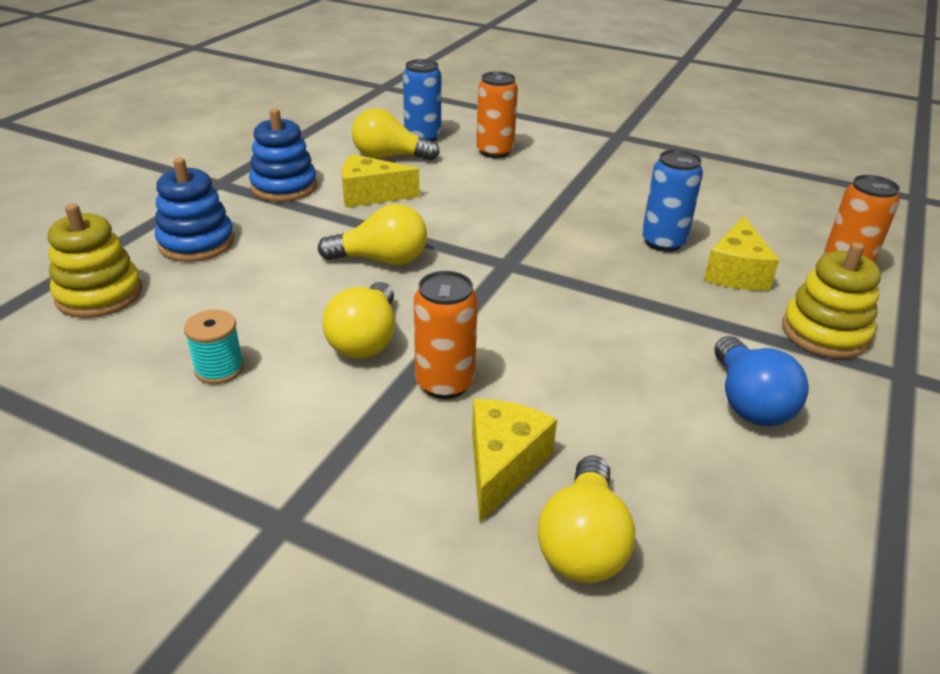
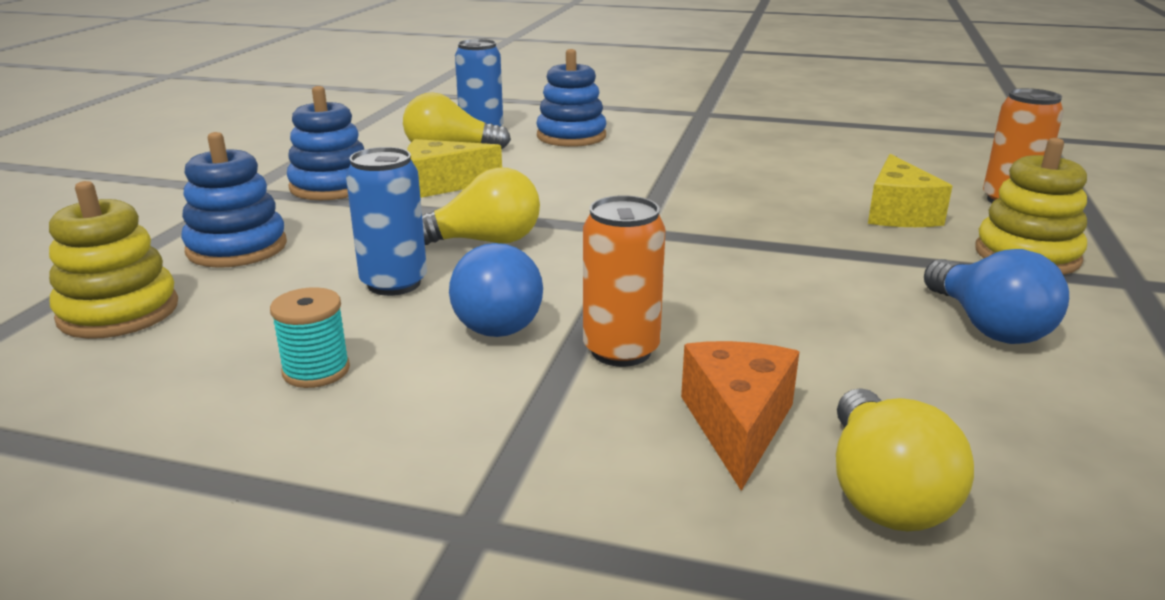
camera: 10 degrees left, 10 degrees down
yellow light bulb [323,282,395,359] -> blue light bulb [449,243,543,337]
yellow cheese [472,399,557,523] -> orange cheese [681,341,799,491]
orange can [476,71,518,158] -> blue stacking toy [536,49,606,147]
blue can [642,149,703,252] -> blue can moved to [346,147,427,296]

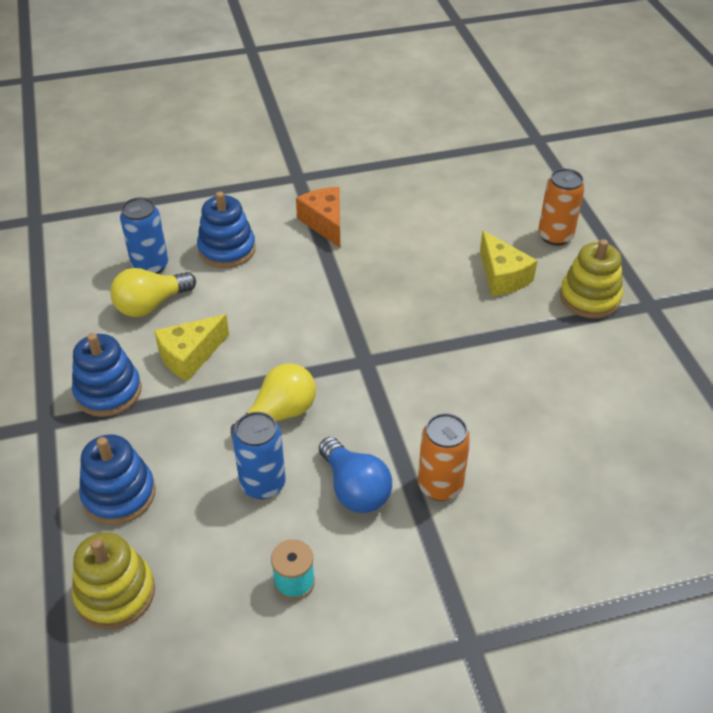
camera: 30 degrees left, 20 degrees up
orange cheese [681,341,799,491] -> orange cheese moved to [296,187,340,248]
yellow light bulb [836,388,974,532] -> none
blue light bulb [924,249,1069,344] -> none

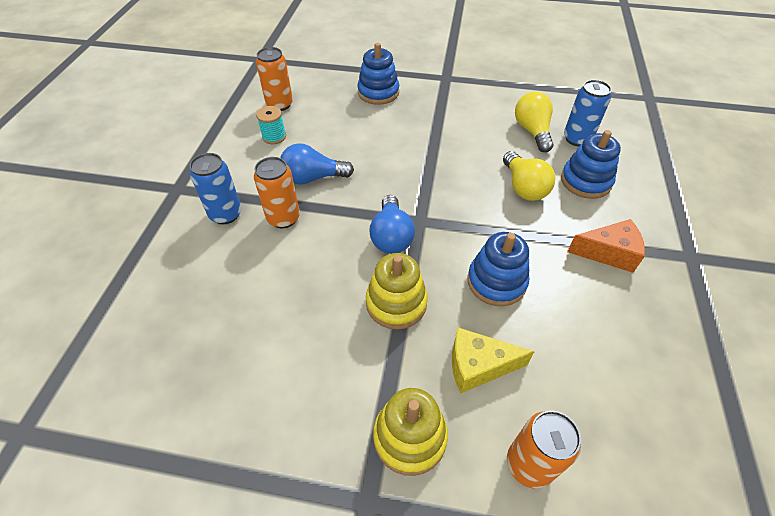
camera: 115 degrees right, 5 degrees up
blue stacking toy [72,333,142,417] -> blue stacking toy moved to [467,232,529,306]
yellow stacking toy [72,532,155,629] -> yellow stacking toy moved to [366,253,428,330]
yellow cheese [154,314,229,382] -> none
yellow light bulb [231,363,316,439] -> yellow light bulb moved to [503,151,555,201]
blue can [233,412,286,499] -> blue can moved to [190,153,242,224]
none -> orange can [256,47,293,111]
none -> blue light bulb [369,195,415,254]

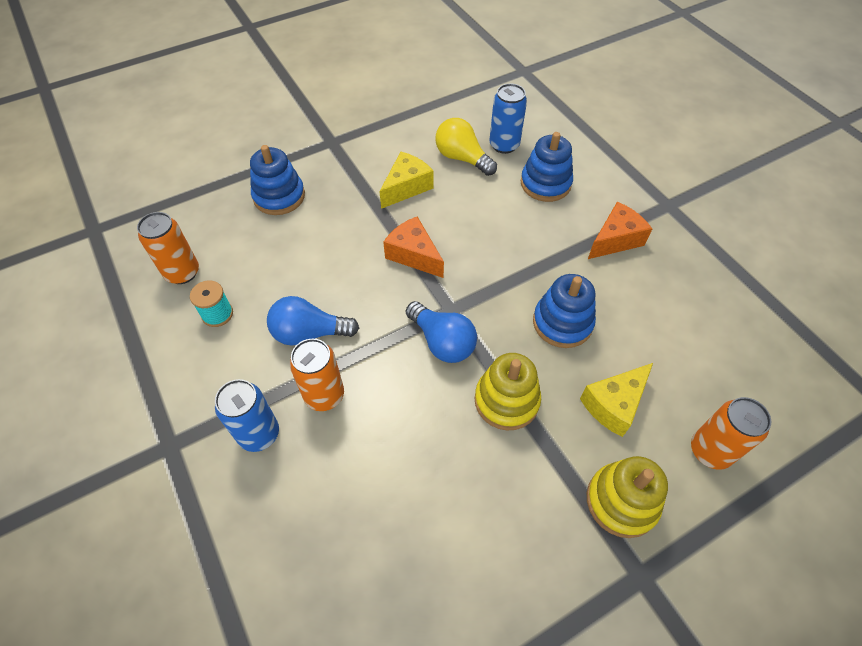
camera: 40 degrees left, 5 degrees up
blue light bulb [280,143,354,185] -> blue light bulb turned 45 degrees clockwise [267,296,359,346]
yellow light bulb [503,151,555,201] -> none
none -> yellow cheese [379,152,433,209]
none -> orange cheese [383,216,444,278]

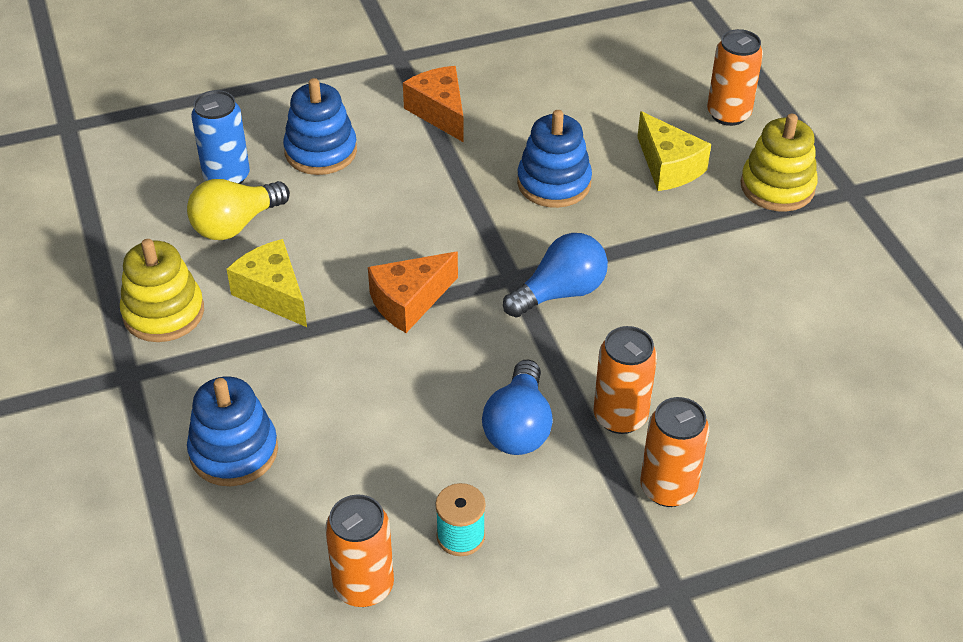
camera: 80 degrees left, 10 degrees down
blue can [215,379,279,452] -> orange can [640,397,709,507]
yellow stacking toy [475,353,541,430] -> yellow stacking toy moved to [120,239,204,342]

